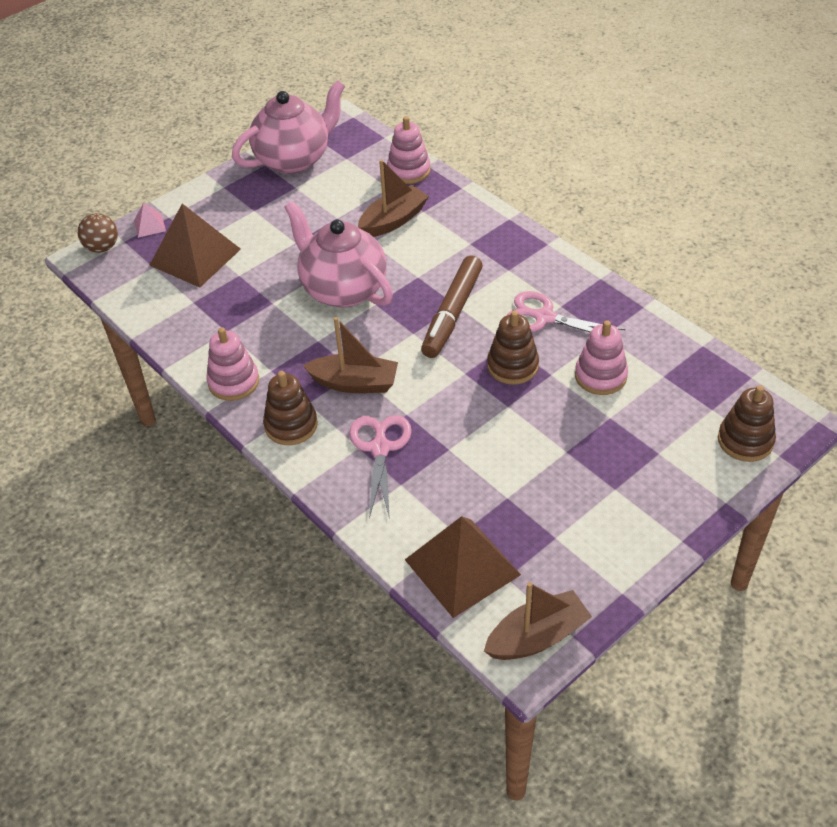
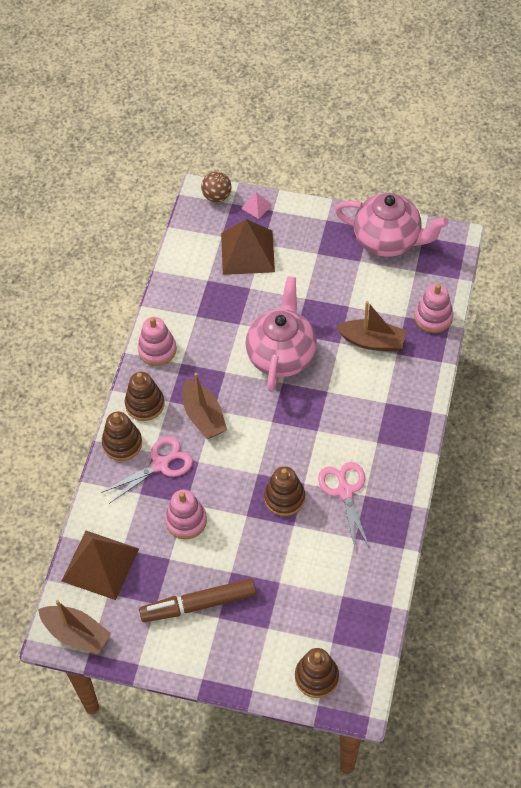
camera: 55 degrees right, 10 degrees up
brown marker [421,255,483,358] -> brown marker moved to [139,578,256,622]
pink stacking toy [575,320,628,395] -> pink stacking toy moved to [165,490,207,539]
none -> brown stacking toy [102,411,142,461]

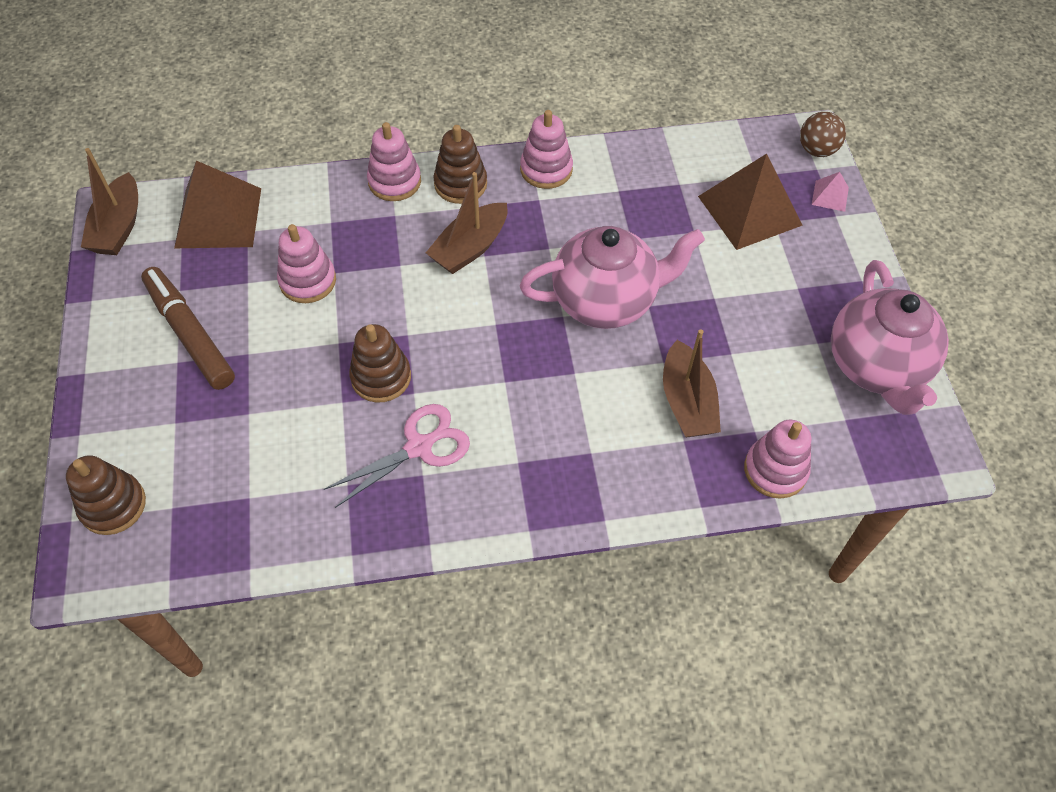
camera: 65 degrees right, 0 degrees up
pink scissors [101,436,193,504] -> none
brown stacking toy [102,411,142,461] -> pink stacking toy [367,122,421,201]

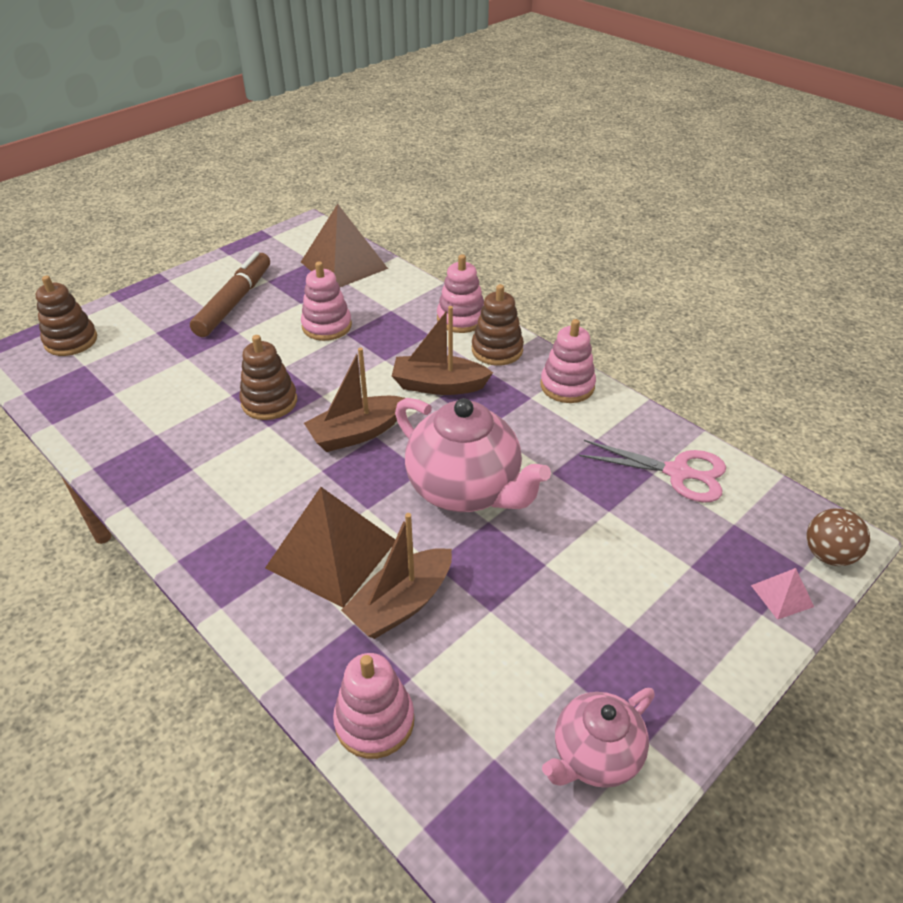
camera: 55 degrees right, 15 degrees down
brown boat [81,148,138,255] -> brown boat moved to [304,347,405,452]
pink scissors [324,404,470,508] -> pink scissors moved to [579,440,726,503]
brown pyramid [698,154,803,250] -> brown pyramid moved to [265,487,395,608]
pink teapot [831,260,949,415] -> pink teapot [542,688,655,788], size x0.60

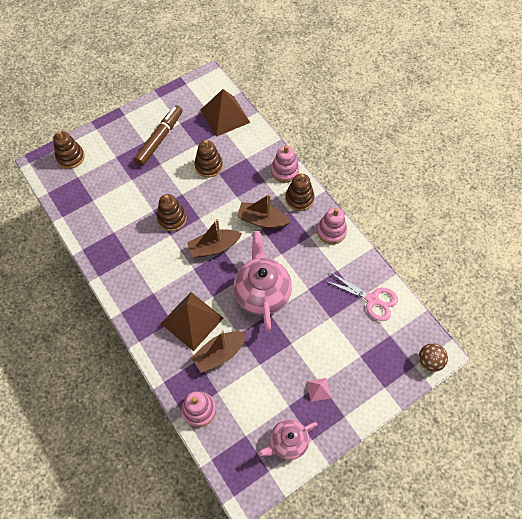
camera: 10 degrees right, 20 degrees up
pink stacking toy [301,261,352,341] -> brown stacking toy [194,140,223,178]
pink teapot [395,398,551,512] -> pink teapot turned 150 degrees counterclockwise [233,231,292,331]
pink pyramid [751,568,814,620] -> pink pyramid moved to [306,378,331,402]

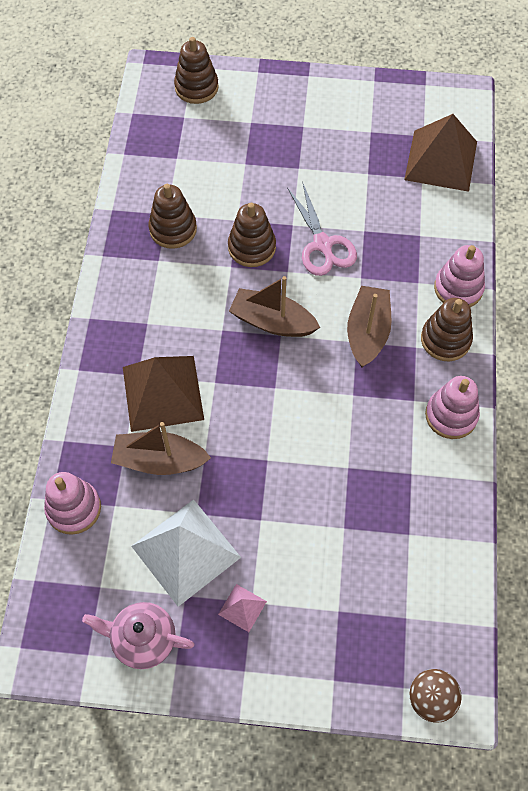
camera: 40 degrees right, 0 degrees up
brown marker [134,105,182,166] -> none
brown stacking toy [194,140,223,178] -> brown stacking toy moved to [149,184,197,249]
pink teapot [233,231,292,331] -> none
brown boat [237,194,291,228] -> brown boat turned 45 degrees clockwise [347,286,392,367]
pink scissors [326,272,398,321] -> pink scissors moved to [287,184,357,276]
none -> white pyramid [131,499,241,607]

